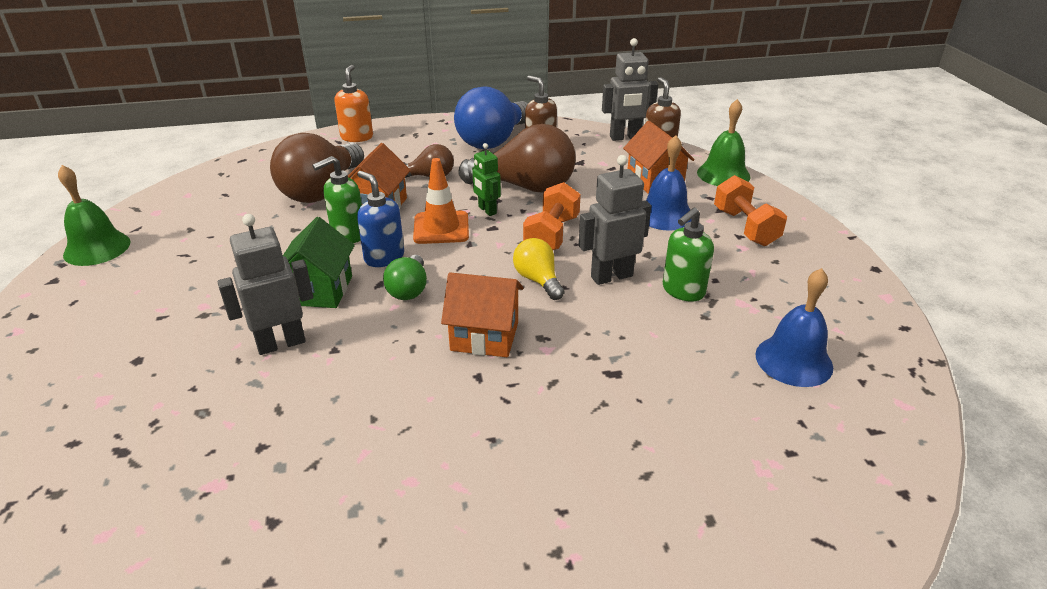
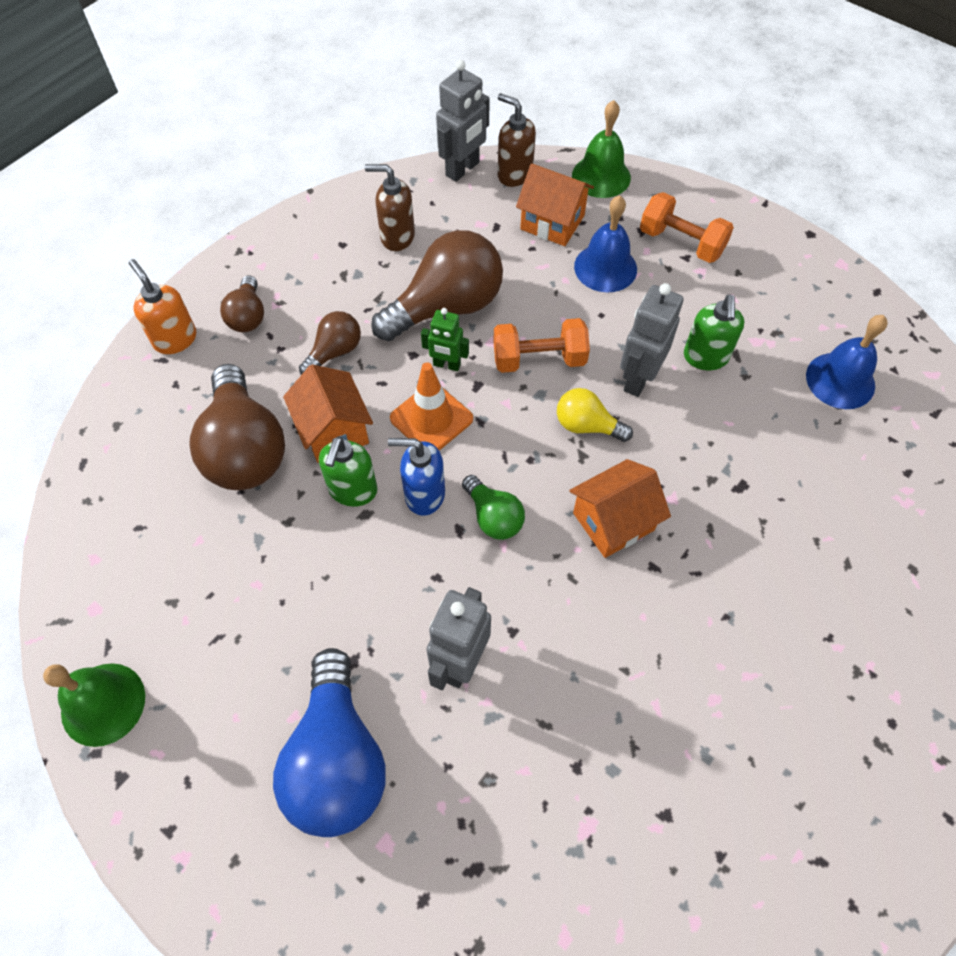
camera: 40 degrees left, 25 degrees up
green house [283,217,355,308] -> none
blue light bulb [454,86,528,149] -> blue light bulb moved to [273,648,386,837]
orange dumbbell [523,182,581,250] -> orange dumbbell turned 75 degrees counterclockwise [493,318,590,373]
none -> brown light bulb [220,275,264,332]

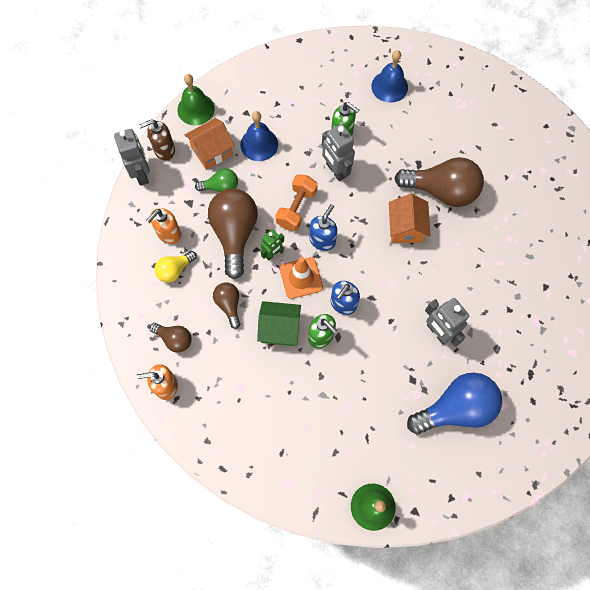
camera: 60 degrees left, 10 degrees up
brown light bulb [189,364,285,490] -> brown light bulb moved to [394,157,484,207]
blue light bulb [273,648,386,837] -> blue light bulb turned 45 degrees counterclockwise [407,373,502,435]
orange house [283,365,373,463] -> green house [257,301,301,346]
brown soap dispenser [365,164,415,251] -> orange soap dispenser [146,208,181,244]
green light bulb [462,475,525,540] -> green light bulb moved to [195,168,238,192]
yellow light bulb [557,388,633,442] -> yellow light bulb moved to [154,251,197,283]
orange dumbbell [640,192,734,263] -> none
none -> blue soap dispenser [309,204,337,251]

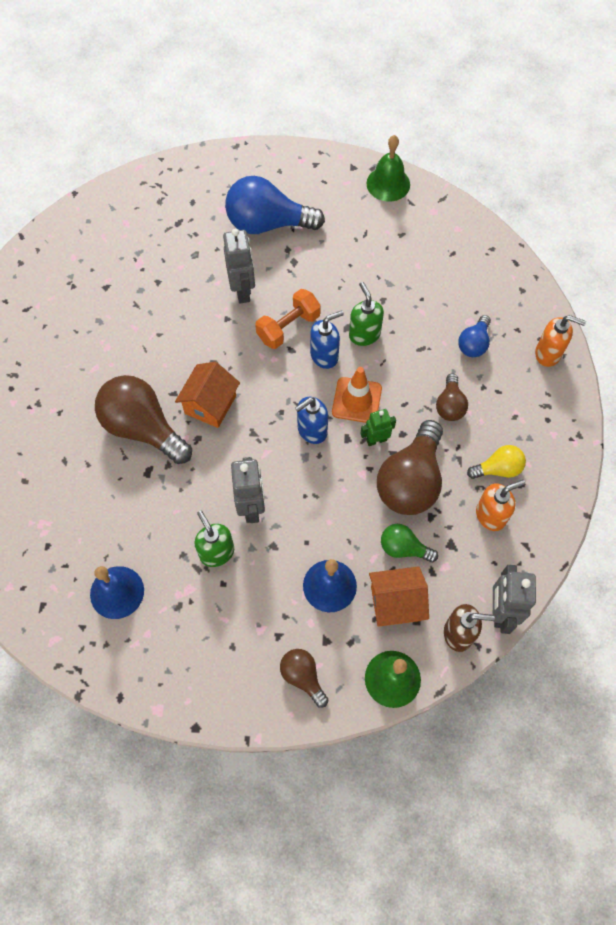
camera: 155 degrees left, 5 degrees down
brown light bulb [150,323,192,353] -> brown light bulb moved to [280,649,328,708]
green house [257,301,301,346] -> none
orange dumbbell [275,174,318,231] -> orange dumbbell moved to [255,289,321,349]
none -> blue light bulb [458,315,491,357]

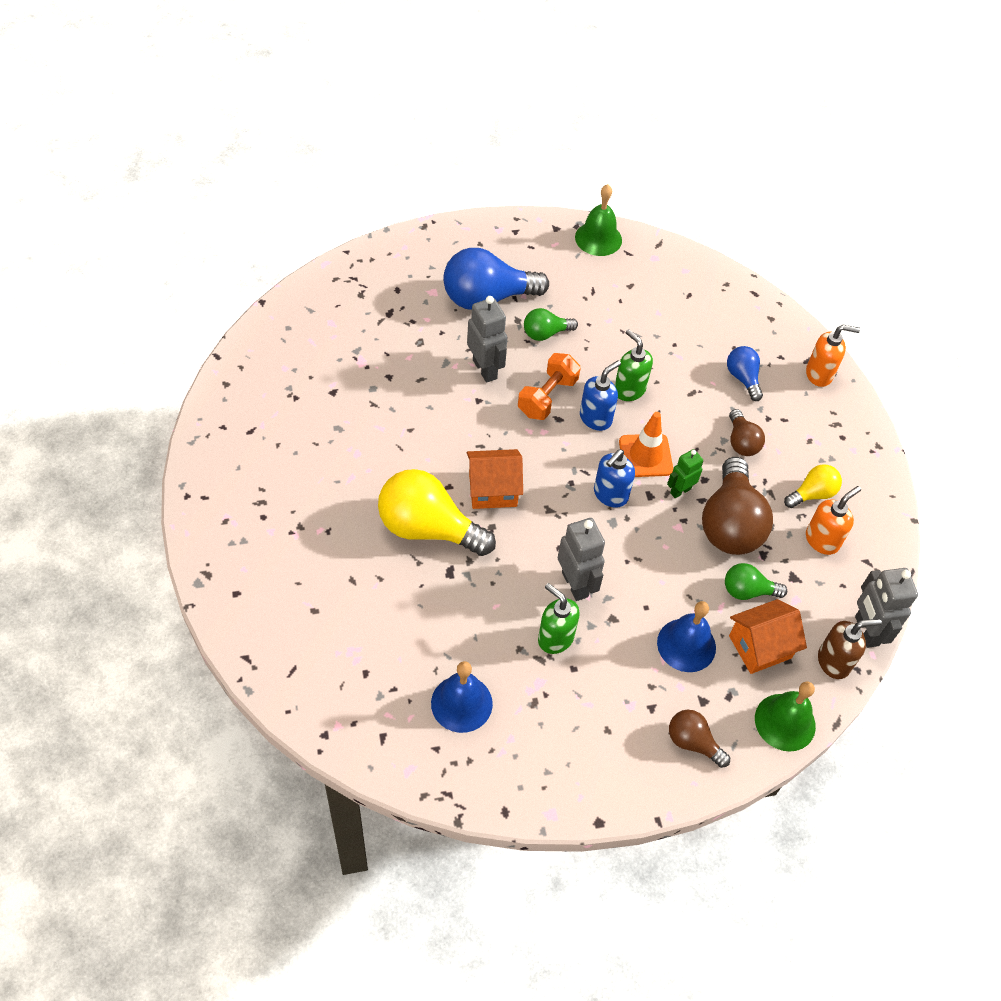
camera: 20 degrees left, 10 degrees down
brown light bulb [95,375,192,464] -> yellow light bulb [378,469,496,556]
orange house [175,362,240,428] -> orange house turned 75 degrees clockwise [466,449,523,509]
blue light bulb [458,315,491,357] -> blue light bulb turned 150 degrees clockwise [727,346,763,401]
none -> green light bulb [524,308,578,341]

